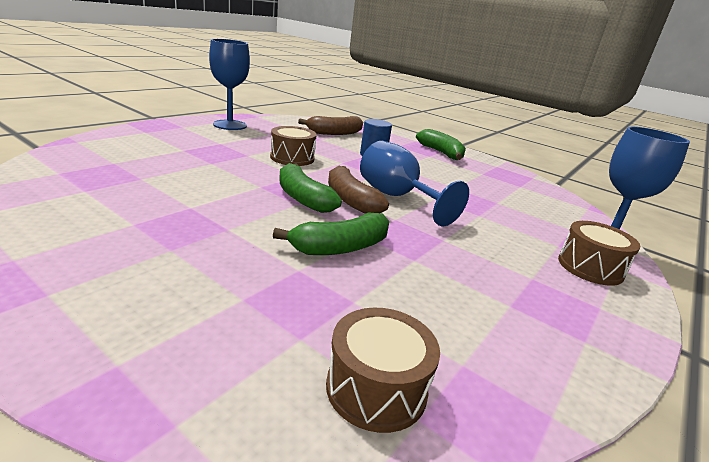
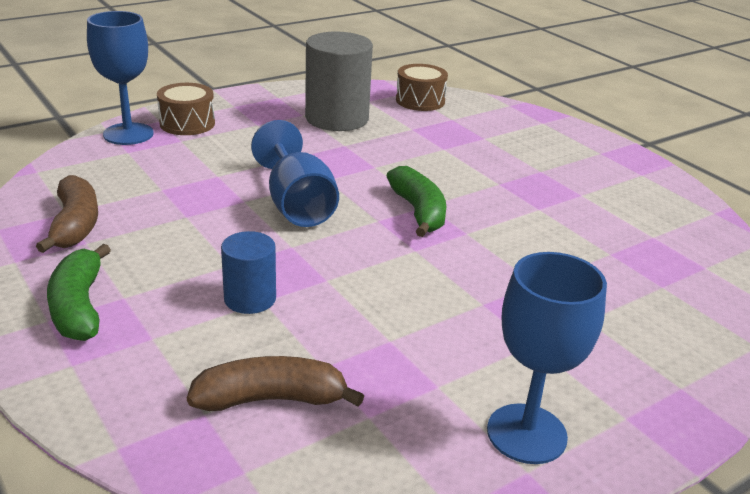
camera: 160 degrees left, 5 degrees up
brown drum [270,126,317,166] -> none
green banana [273,212,389,255] -> none
brown banana [328,166,389,214] -> brown banana moved to [36,175,98,253]
none -> grey cylinder [305,31,373,131]

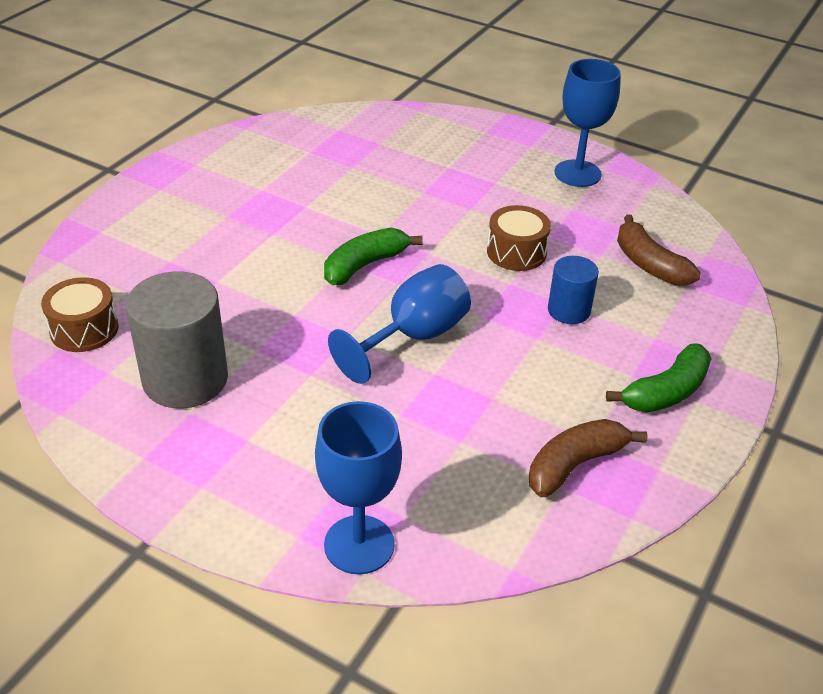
camera: 115 degrees left, 10 degrees up
brown drum [157,83,215,135] -> brown drum moved to [487,205,551,271]

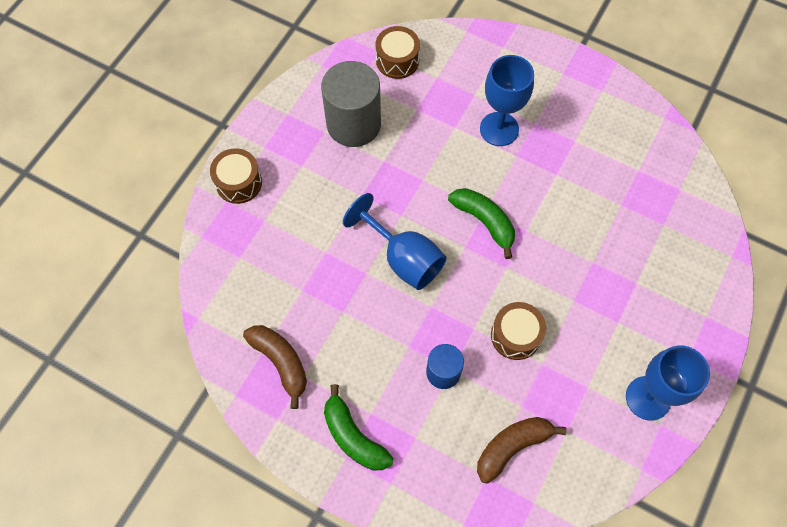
camera: 90 degrees right, 25 degrees up
blue goblet [315,401,402,575] -> blue goblet moved to [480,55,534,146]
none -> brown drum [210,148,262,204]

